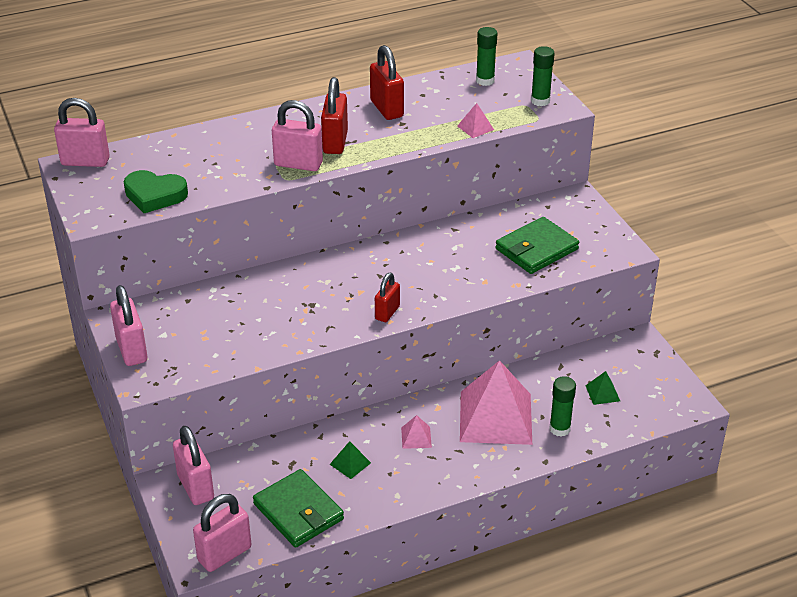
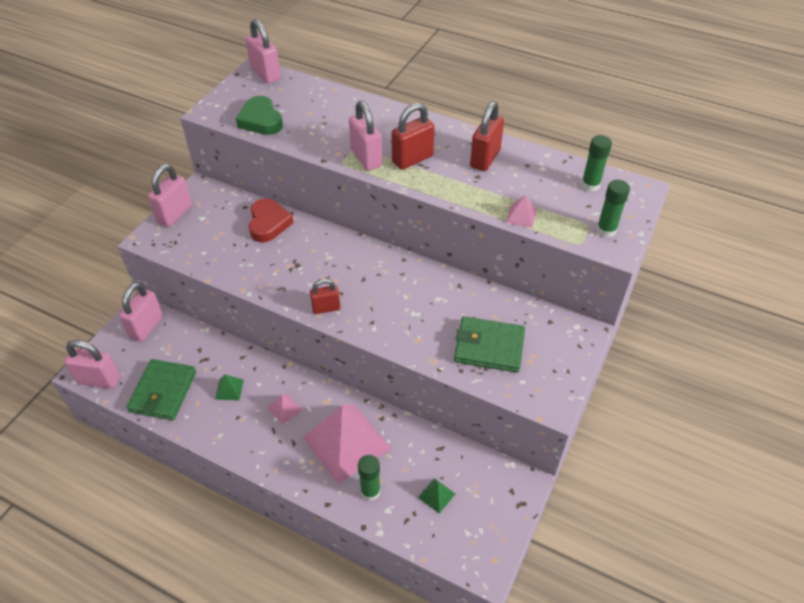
camera: 50 degrees right, 10 degrees up
none -> red heart [249,199,294,242]

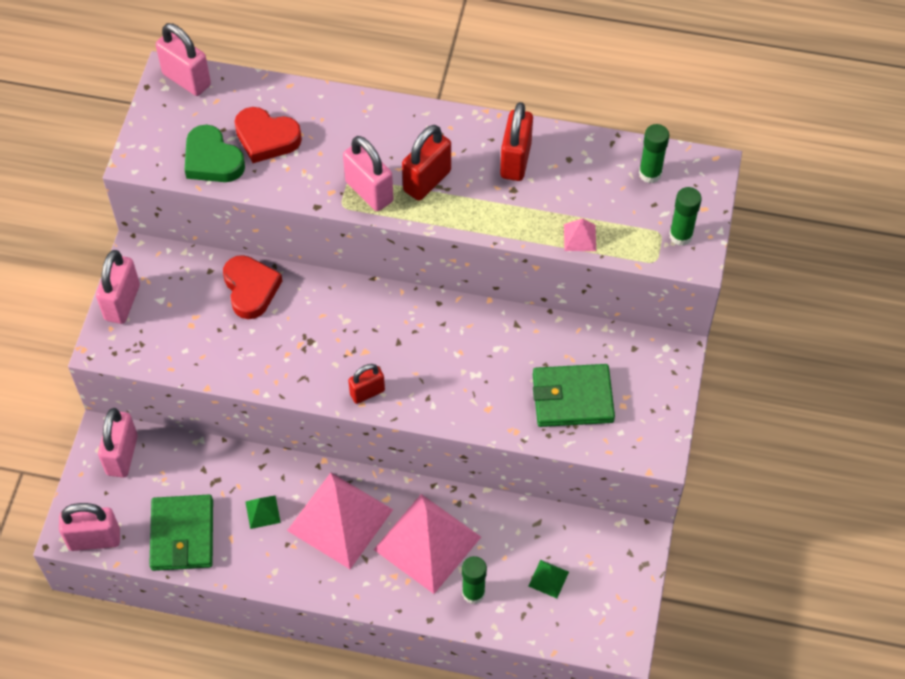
camera: 15 degrees left, 10 degrees up
pink pyramid [268,394,302,424] -> pink pyramid [287,473,393,569], size x2.49
none -> red heart [234,107,302,163]

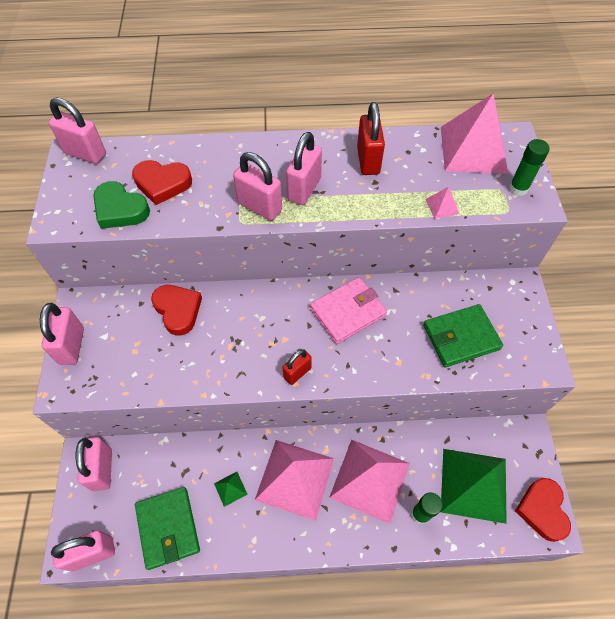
camera: 15 degrees left, 0 degrees up
red padlock [402,125,451,201] -> pink padlock [286,132,322,205]
green pyramid [528,560,569,598] -> green pyramid [441,449,507,524], size x2.49
green glue stick [639,124,669,183] -> pink pyramid [441,94,508,174]
none -> pink wallet [310,277,387,344]
none -> red heart [515,478,571,542]

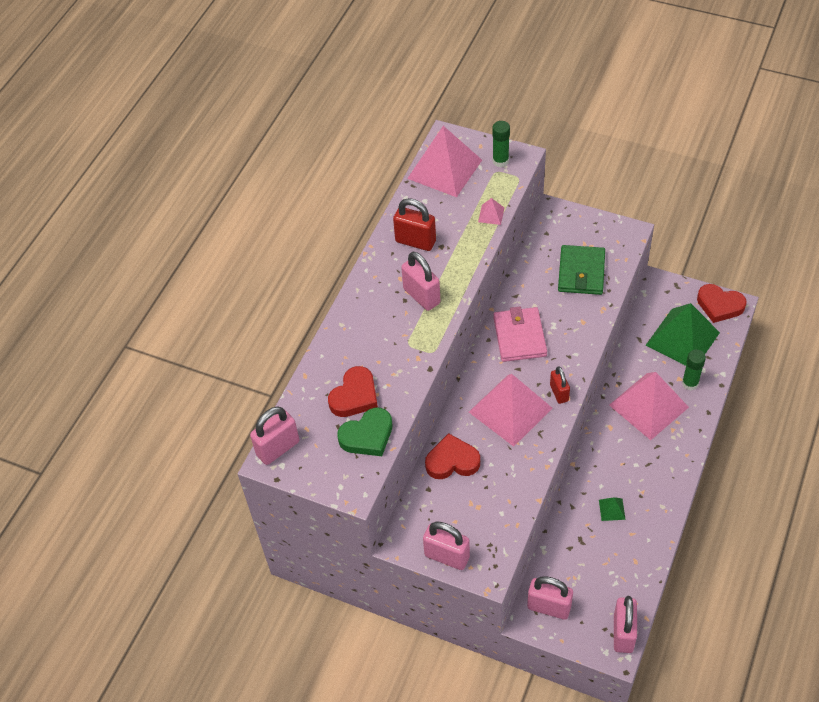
camera: 60 degrees left, 5 degrees down
green wallet [135,487,200,570] -> none
pink padlock [233,152,282,221] -> none
pink pyramid [255,440,334,521] -> pink pyramid moved to [469,374,553,447]

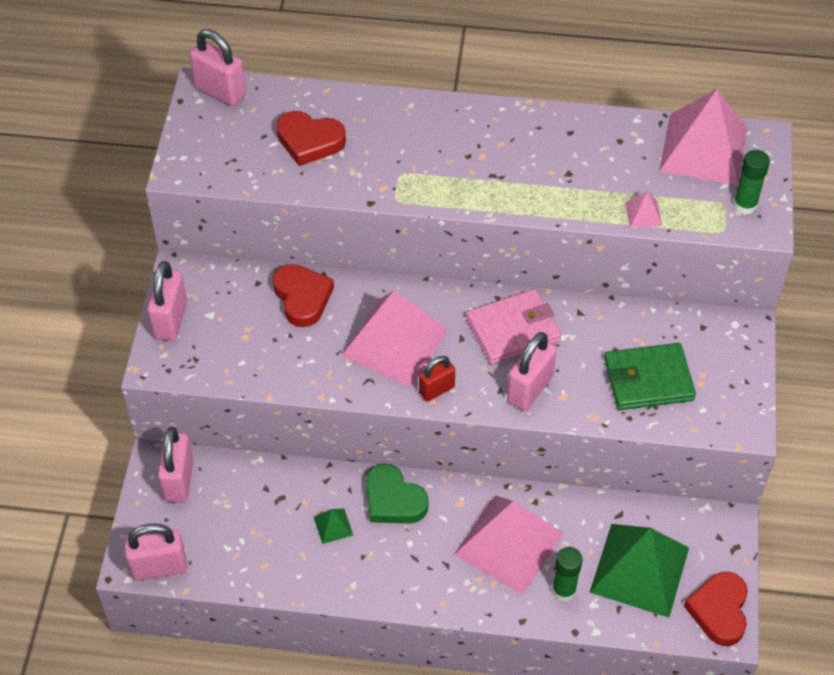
camera: 70 degrees right, 0 degrees up
green heart [337,408,392,456] -> green heart moved to [366,463,429,523]
red padlock [393,198,436,251] -> none
pink padlock [401,252,440,311] -> pink padlock moved to [507,332,557,411]

